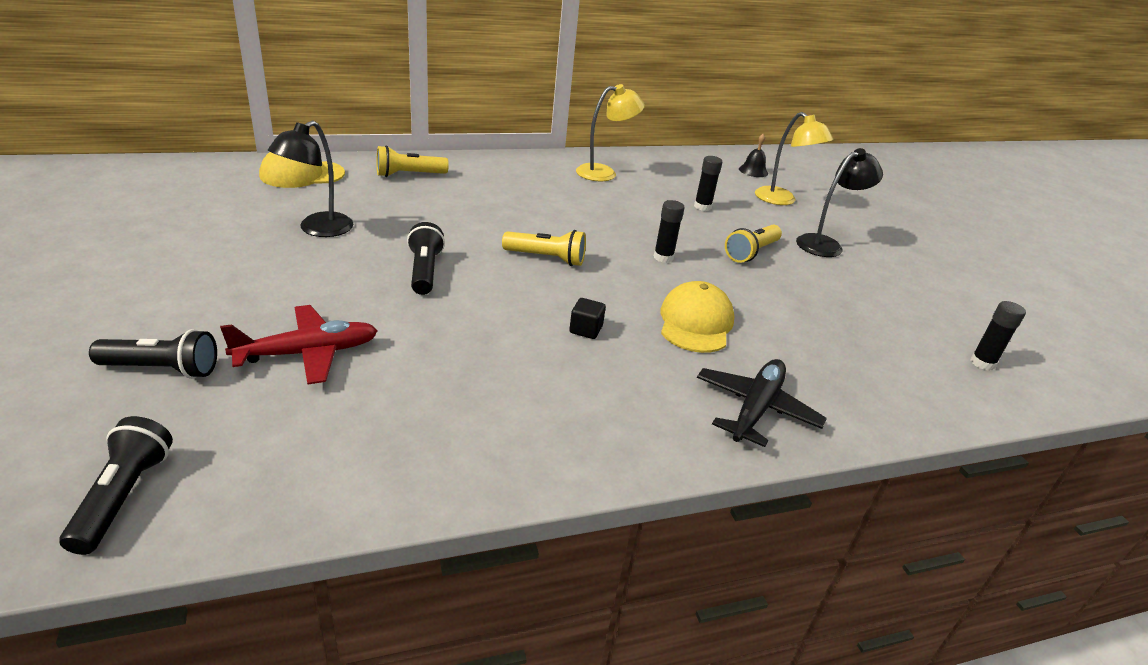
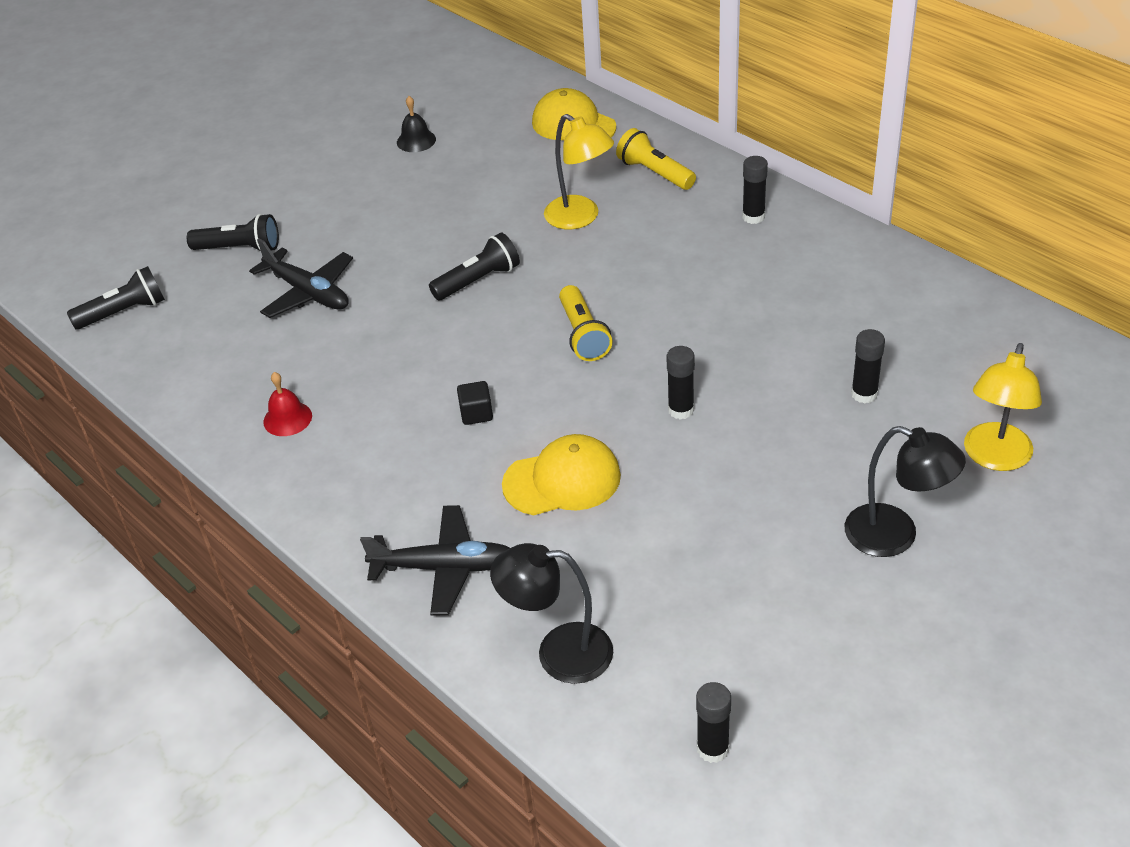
camera: 70 degrees right, 10 degrees up
black flashlight [89,329,217,379] -> black flashlight turned 60 degrees counterclockwise [187,214,279,251]
red plane [220,305,378,385] -> black plane [249,239,353,318]
black lamp [268,121,353,237] -> black lamp moved to [490,543,613,684]
yellow lamp [576,84,645,181] -> yellow lamp moved to [544,114,614,229]
yellow flashlight [725,225,782,263] -> none
black bell [739,134,768,177] -> black bell moved to [397,96,436,152]
none -> red bell [263,372,312,436]
none -> black glue stick [742,156,768,224]

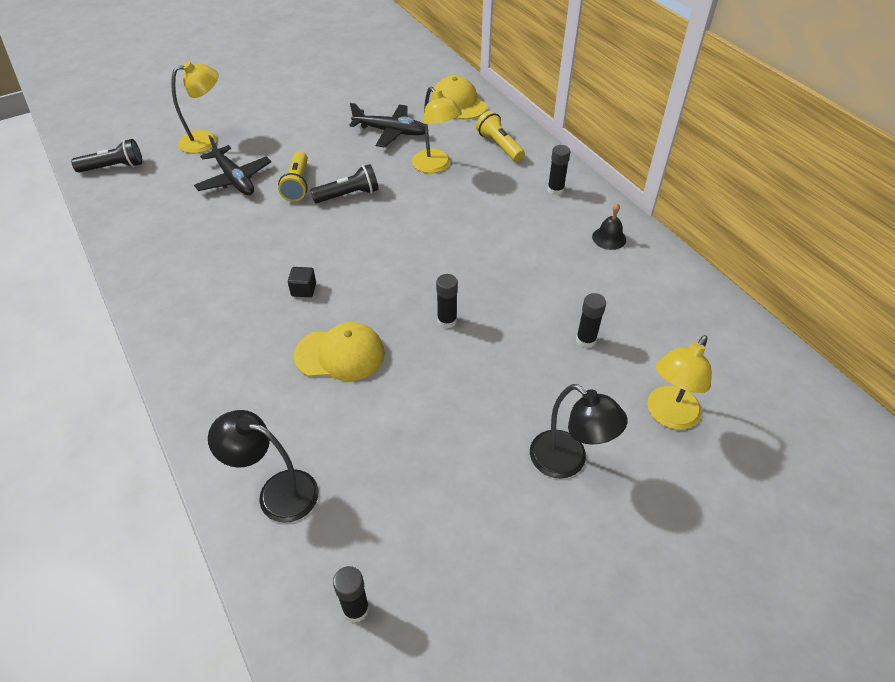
camera: 10 degrees right, 5 degrees up
black flashlight [187,214,279,251] -> yellow lamp [171,62,219,153]
red bell [263,372,312,436] -> none
black plane [360,505,510,616] -> black plane moved to [349,103,425,148]
black bell [397,96,436,152] -> black bell moved to [592,203,626,250]
yellow flashlight [559,285,612,361] -> yellow flashlight moved to [278,151,308,202]

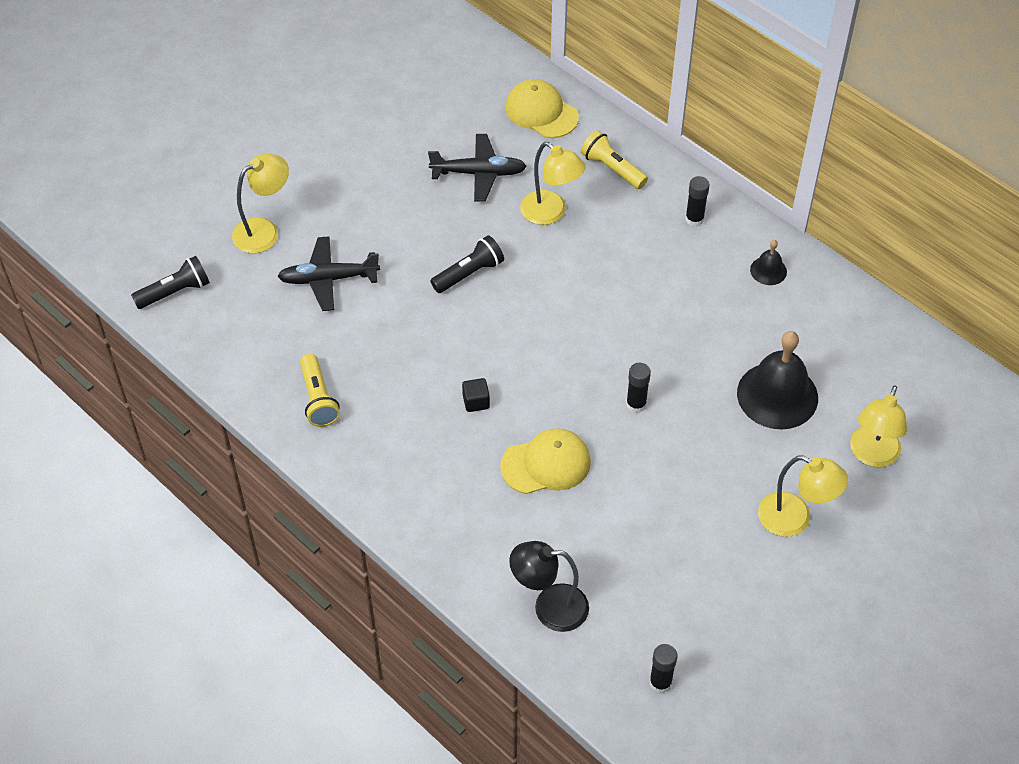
camera: 15 degrees left, 5 degrees up
black plane [194,135,271,195] -> black plane turned 135 degrees clockwise [277,236,380,311]
yellow flashlight [278,151,308,202] -> yellow flashlight moved to [300,354,340,427]
black lamp [530,384,628,479] -> yellow lamp [758,456,848,537]
black glue stick [576,293,606,348] -> black bell [737,331,818,429]

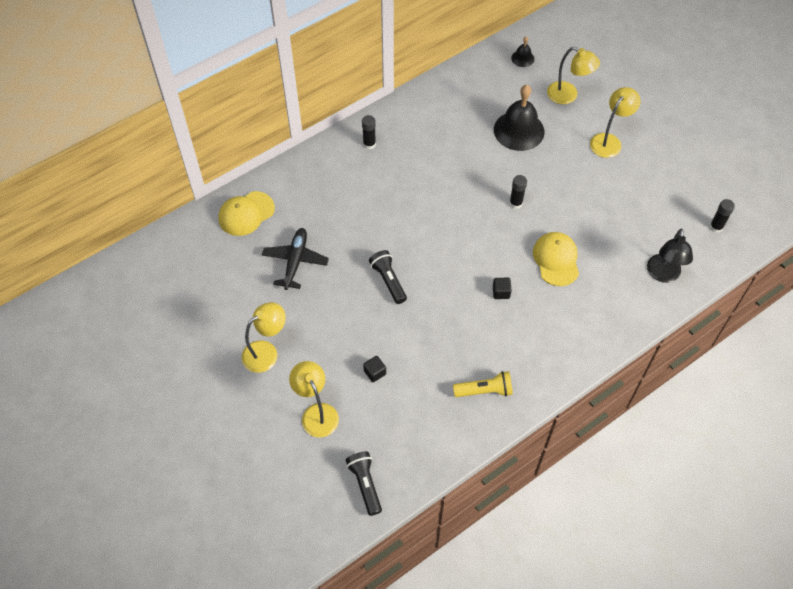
camera: 80 degrees left, 5 degrees up
black plane [277,236,380,311] -> black cube [363,356,386,382]
yellow lamp [520,142,586,225] -> yellow lamp moved to [242,302,286,373]
yellow flashlight [581,130,648,189] -> none
black bell [750,240,787,285] -> black bell moved to [511,36,534,67]

